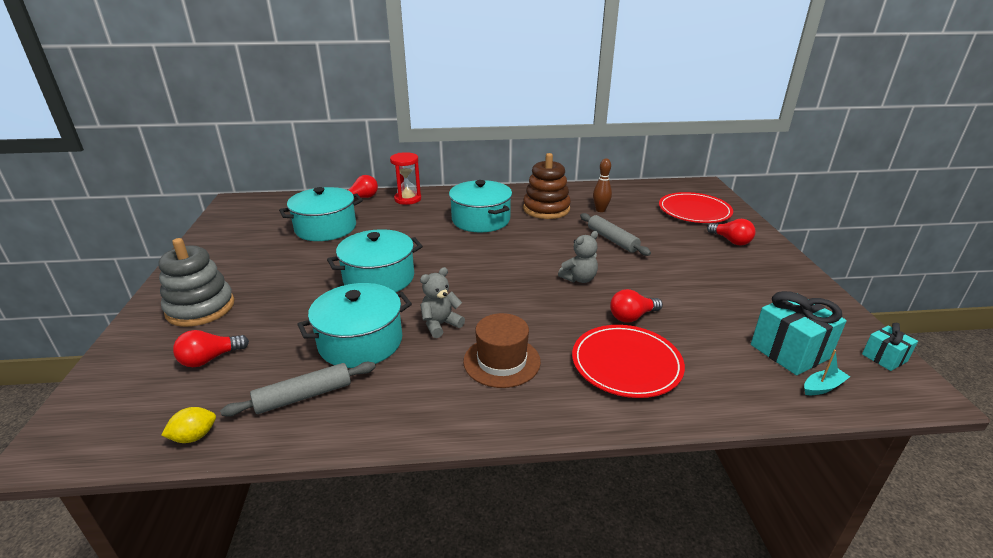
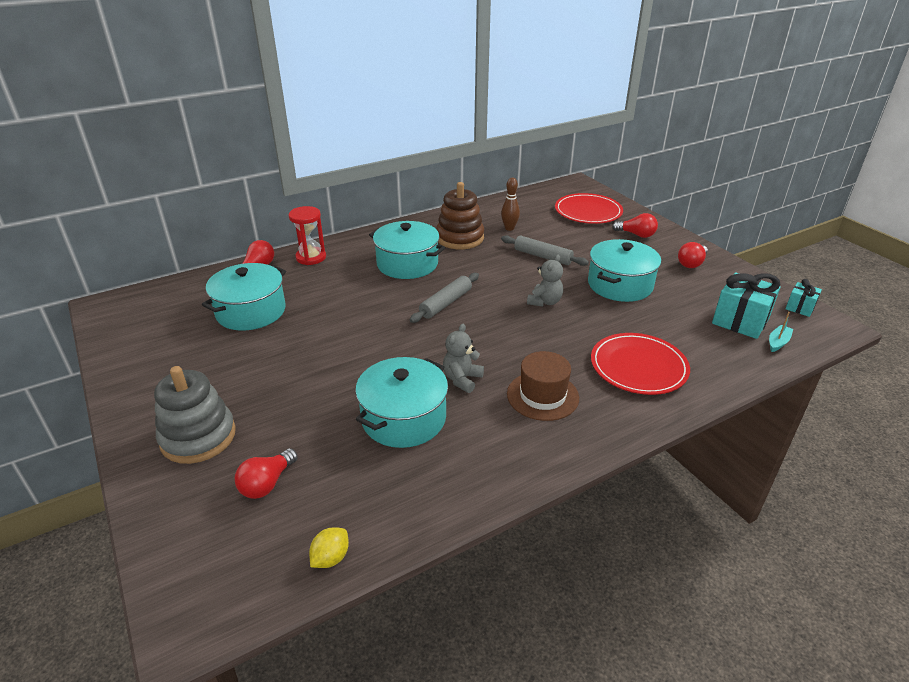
camera: 25 degrees left, 5 degrees up
grey rolling pin [220,362,375,417] -> grey rolling pin moved to [410,273,479,323]
turquoise pot [327,229,423,293] -> turquoise pot moved to [588,239,661,302]
red light bulb [610,289,663,322] -> red light bulb moved to [678,242,708,268]

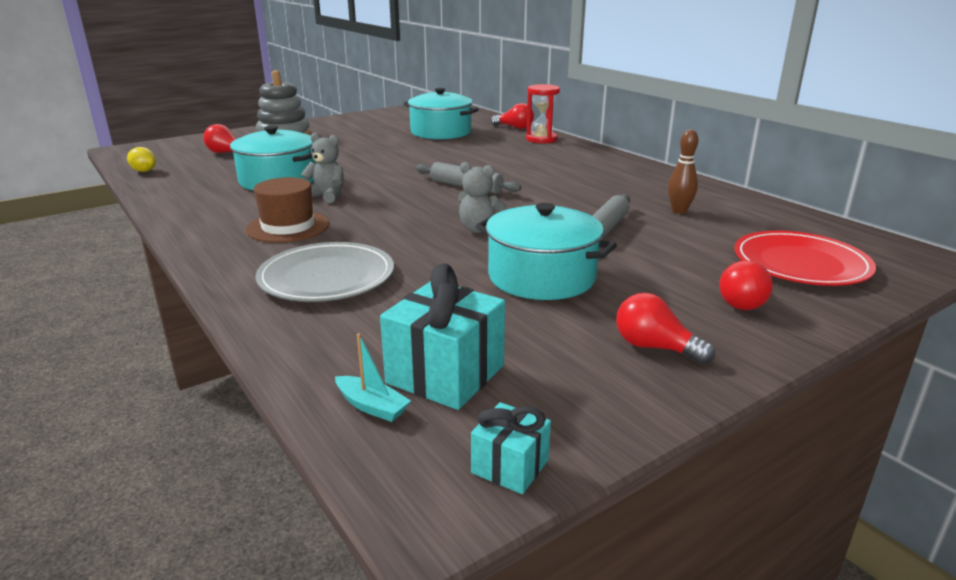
camera: 85 degrees right, 10 degrees down
turquoise pot [369,221,445,279] -> none
brown stacking toy [436,182,484,249] -> none
red plate [591,333,690,395] -> grey plate [256,242,394,302]

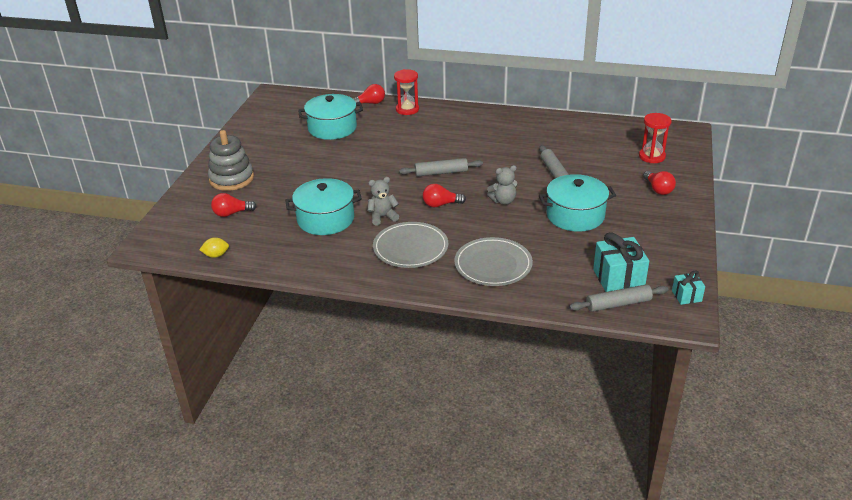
camera: 40 degrees left, 10 degrees up
brown hat [246,177,329,243] -> grey plate [373,222,448,268]
turquoise boat [335,333,411,422] -> grey rolling pin [569,284,669,312]
red light bulb [616,293,715,364] -> red light bulb moved to [423,184,466,208]
brown bowling pin [668,130,699,214] -> none
red plate [734,231,876,286] -> red hourglass [639,113,672,163]

